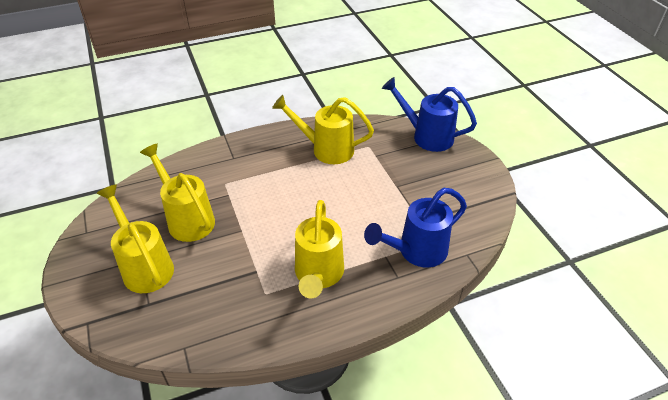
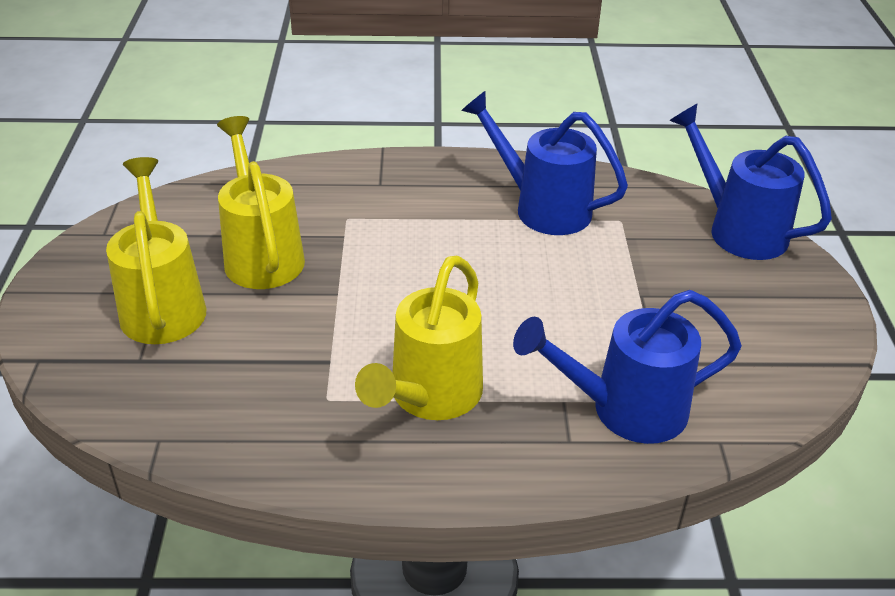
camera: 20 degrees right, 5 degrees down
yellow watering can [272,95,374,164] -> blue watering can [461,91,628,235]

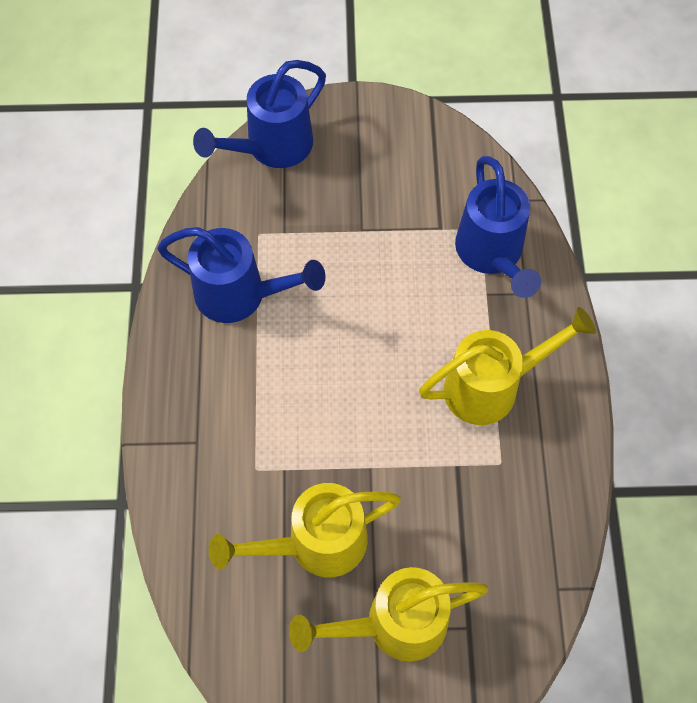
camera: 90 degrees left, 25 degrees up
yellow watering can [355,255,483,420] -> yellow watering can turned 45 degrees counterclockwise [419,307,596,425]
blue watering can [461,91,628,235] -> blue watering can turned 105 degrees counterclockwise [157,227,325,323]

